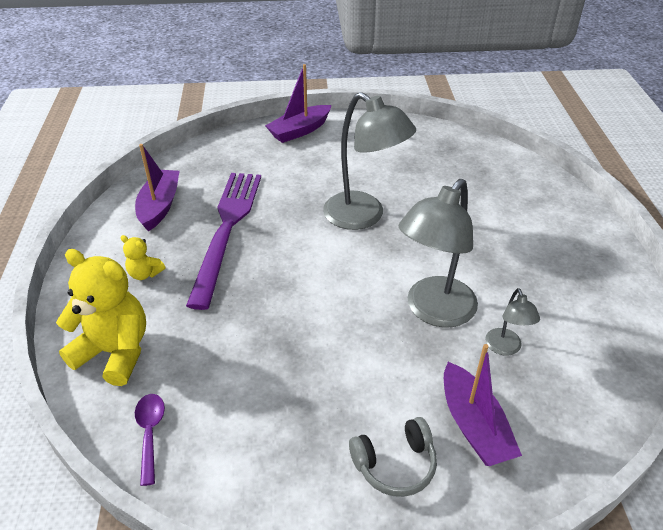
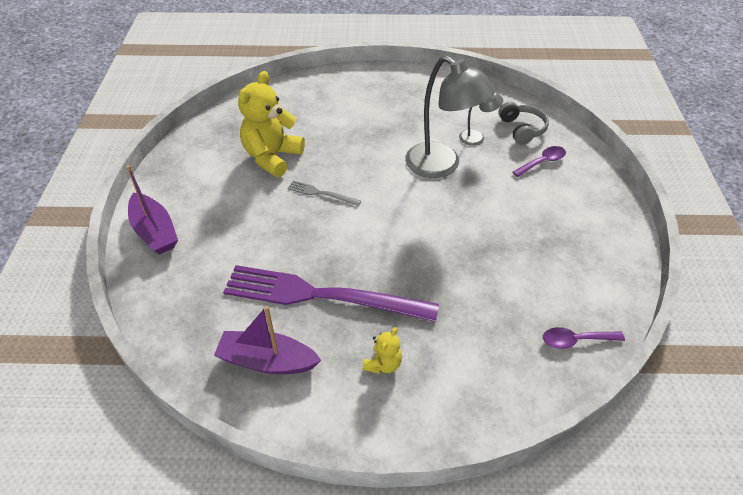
camera: 85 degrees left, 5 degrees up
yellow teddy bear [56,249,146,386] -> yellow teddy bear moved to [238,71,305,177]
grey lamp [323,92,416,230] -> grey fork [287,180,361,206]
grey headphones [349,417,437,497] -> grey headphones moved to [499,101,549,145]
purple boat [444,344,522,466] -> purple spoon [512,146,566,177]

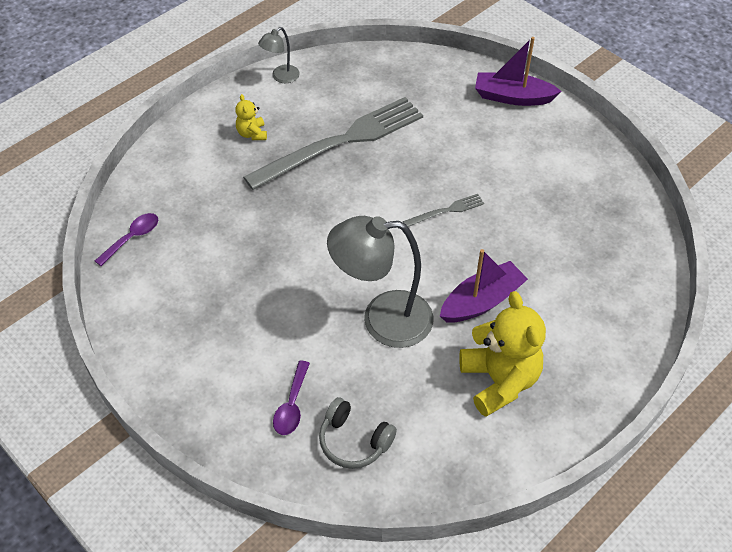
camera: 135 degrees right, 5 degrees up
purple boat [214,306,321,374] -> purple boat moved to [440,249,528,323]
purple fork [223,265,439,322] -> grey fork [243,97,423,190]
yellow teddy bear [238,71,305,177] -> yellow teddy bear moved to [459,291,546,417]
grey lamp [459,92,503,146] -> grey lamp moved to [258,27,300,83]

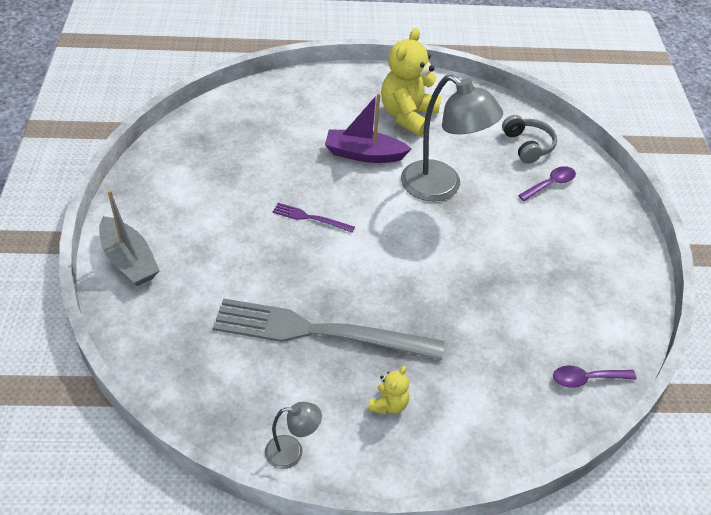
camera: 140 degrees left, 5 degrees down
grey fork [403,194,484,227] -> purple fork [273,203,355,233]
purple boat [475,37,562,106] -> grey boat [99,190,160,286]

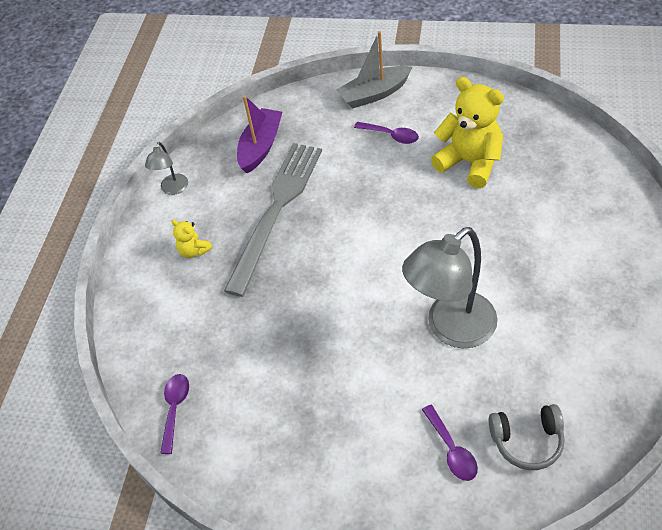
camera: 110 degrees right, 5 degrees up
purple fork [273,203,355,233] -> none
purple boat [325,93,411,163] -> purple boat moved to [237,95,282,173]
yellow teddy bear [381,28,441,136] -> yellow teddy bear moved to [431,77,504,188]
none -> purple spoon [354,122,419,144]

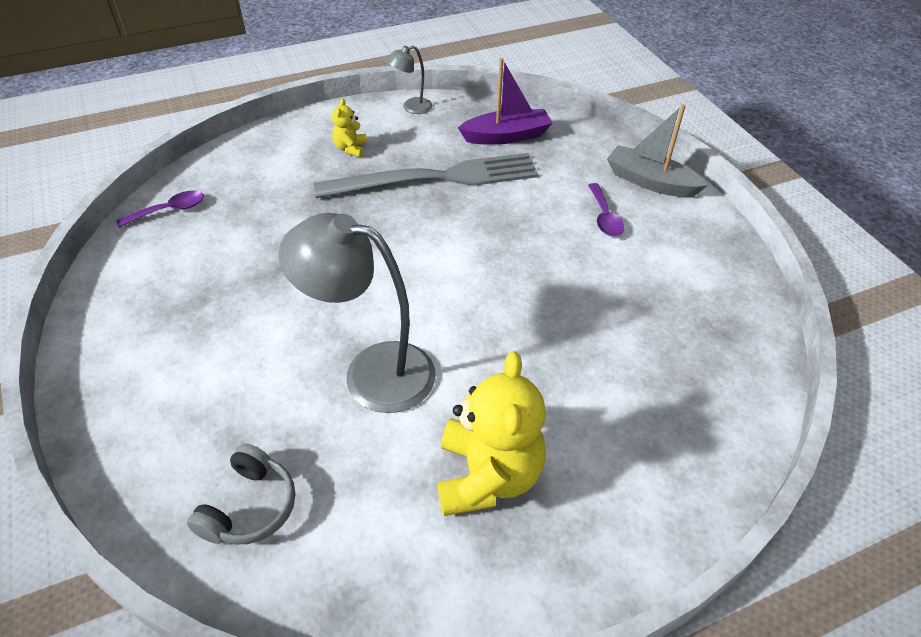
camera: 50 degrees right, 5 degrees down
purple spoon [422,405,478,481] -> none
yellow teddy bear [431,77,504,188] -> yellow teddy bear moved to [437,351,546,516]
grey headphones [489,404,565,470] -> grey headphones turned 120 degrees counterclockwise [187,443,295,544]

